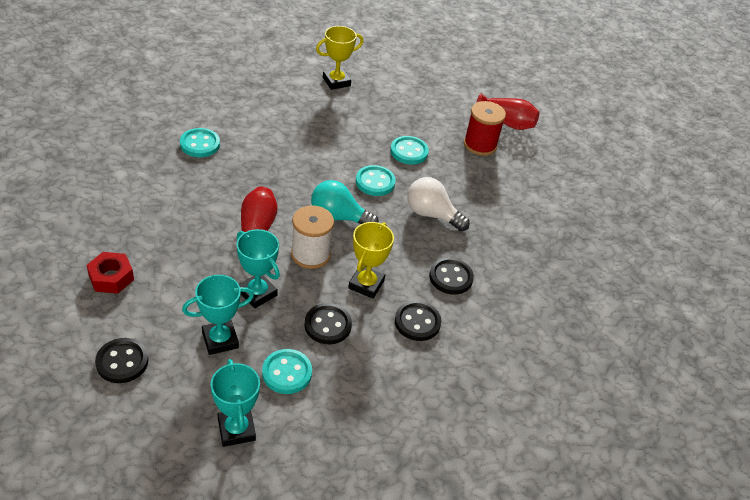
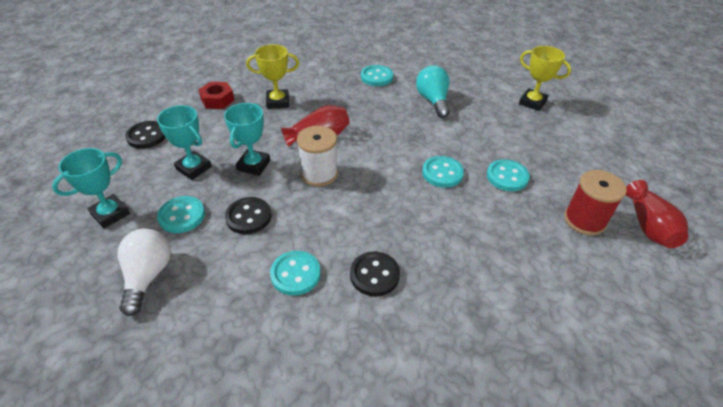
camera: 65 degrees right, 0 degrees up
turquoise light bulb [311,180,379,224] -> turquoise light bulb moved to [416,65,450,118]
yellow trophy [348,222,394,299] -> yellow trophy moved to [246,44,299,109]
black button [395,301,441,341] -> turquoise button [270,251,321,296]
white light bulb [407,177,470,231] -> white light bulb moved to [118,229,171,316]

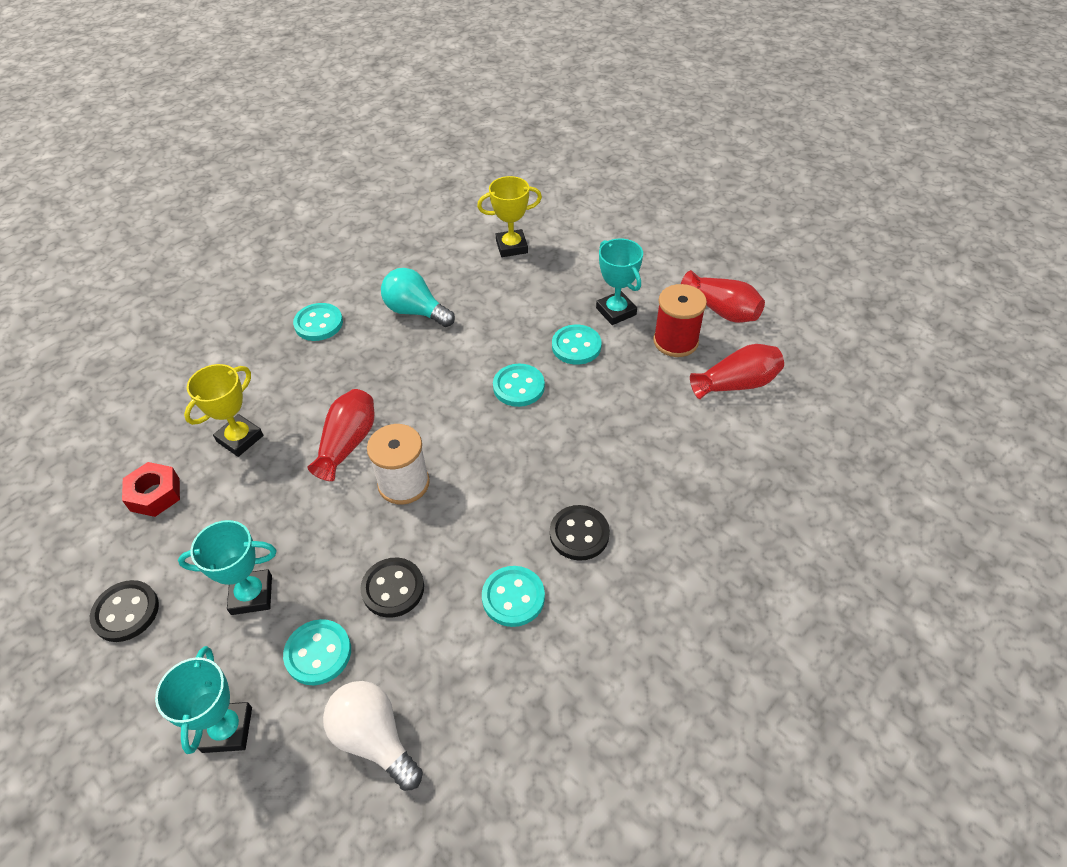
camera: 45 degrees left, 5 degrees up
turquoise trophy [224,103,270,176] -> turquoise trophy moved to [596,239,643,325]
none -> red vase [690,344,784,399]

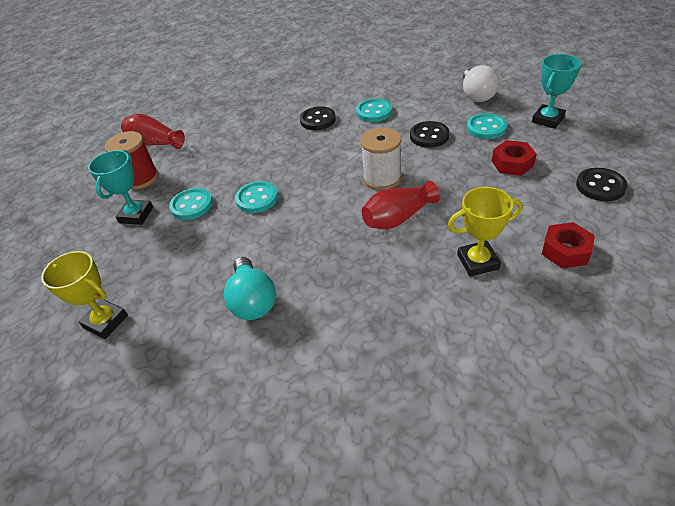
camera: 135 degrees left, 5 degrees down
turquoise trophy [178,520,276,615] -> red nut [492,140,537,176]
turquoise button [293,303,343,341] -> none
red vase [681,270,765,323] -> none

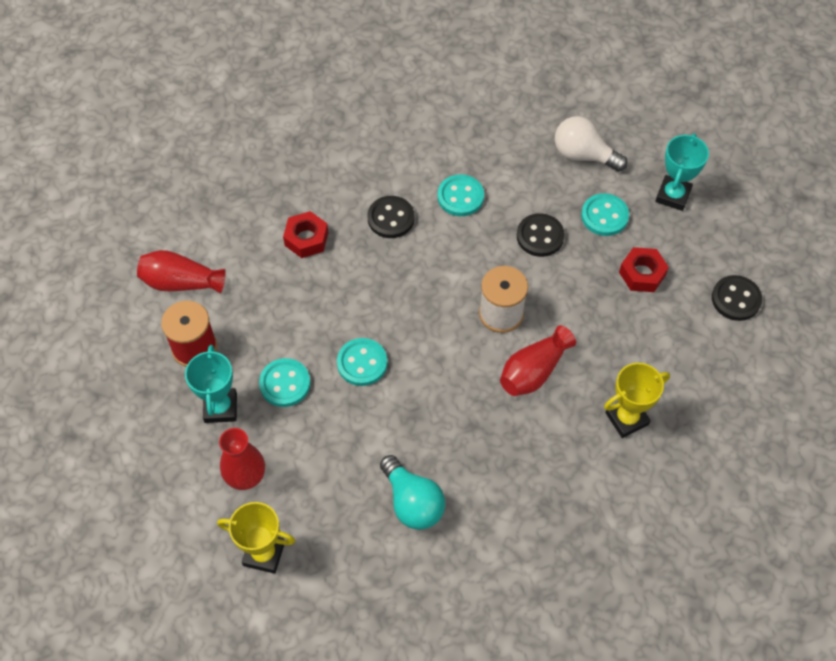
camera: 20 degrees left, 15 degrees up
white light bulb [463,65,499,102] -> white light bulb turned 135 degrees clockwise [555,116,628,171]
red nut [542,222,595,268] -> red nut moved to [283,211,328,258]
none -> red vase [219,428,265,490]

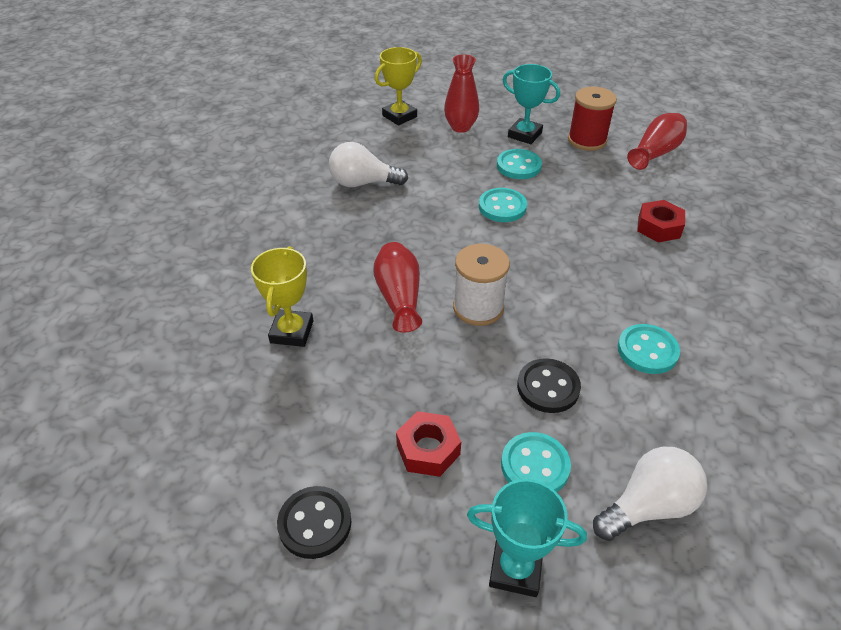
camera: 125 degrees right, 15 degrees down
black button [367,196,414,238] -> none
turquoise light bulb [380,455,445,530] -> white light bulb [329,142,408,187]
turquoise trophy [655,133,709,211] -> turquoise trophy turned 45 degrees counterclockwise [467,479,587,597]

